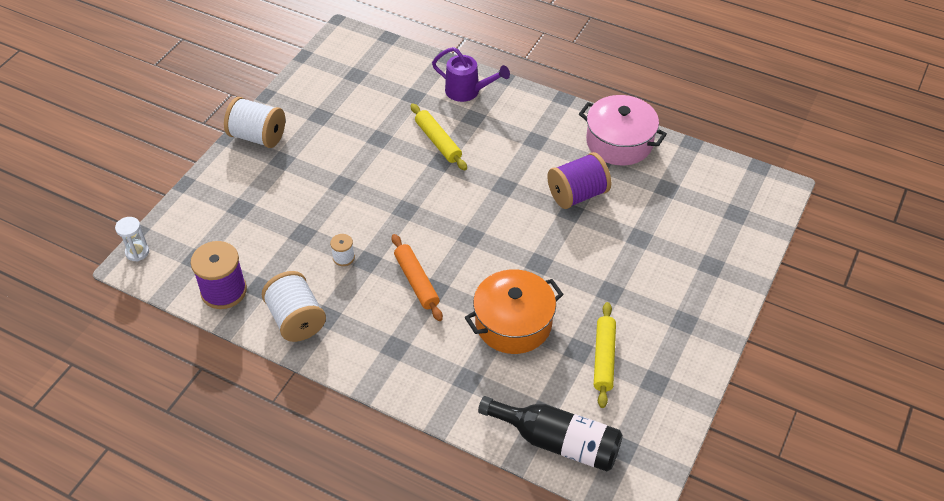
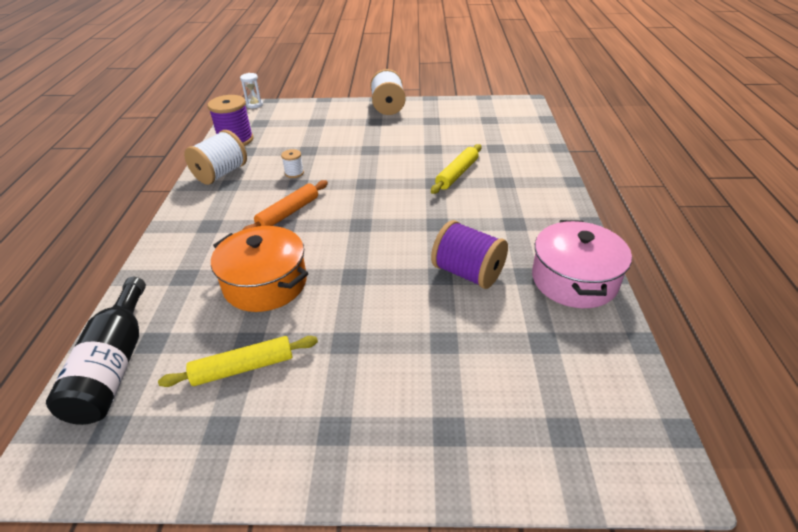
camera: 65 degrees right, 10 degrees down
purple watering can [432,47,510,102] -> none

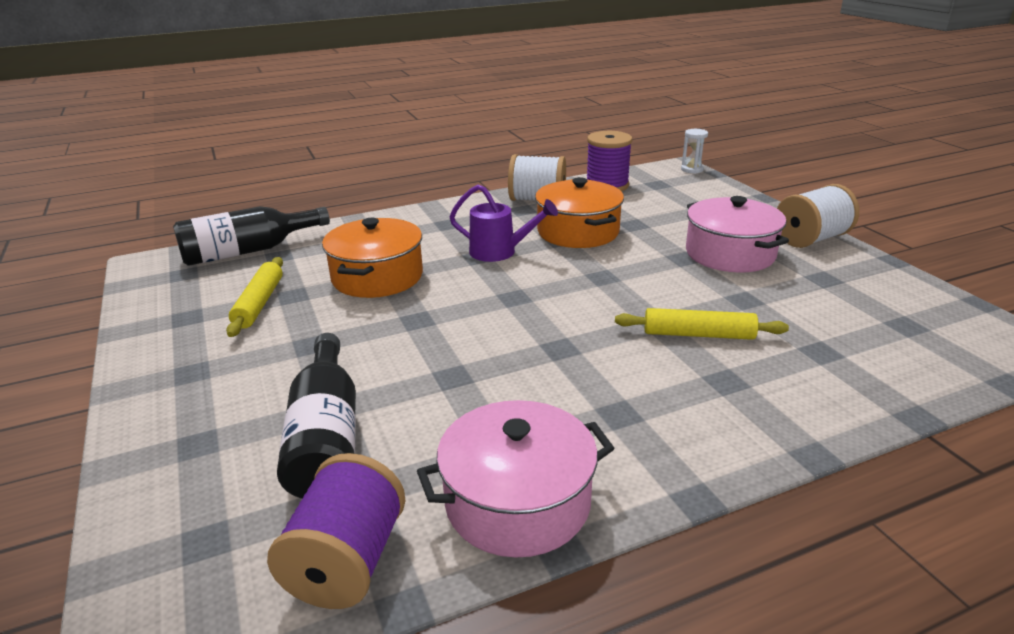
camera: 65 degrees right, 10 degrees down
yellow rolling pin [158,336,318,387] -> yellow rolling pin turned 45 degrees clockwise [226,257,283,337]
orange rolling pin [243,180,328,230] -> purple watering can [449,185,558,262]
white spool [281,149,304,178] -> orange pot [535,177,624,248]
purple spool [431,220,508,289] -> purple spool moved to [267,453,405,609]
none -> black bottle [277,333,356,499]
none -> pink pot [686,196,789,272]

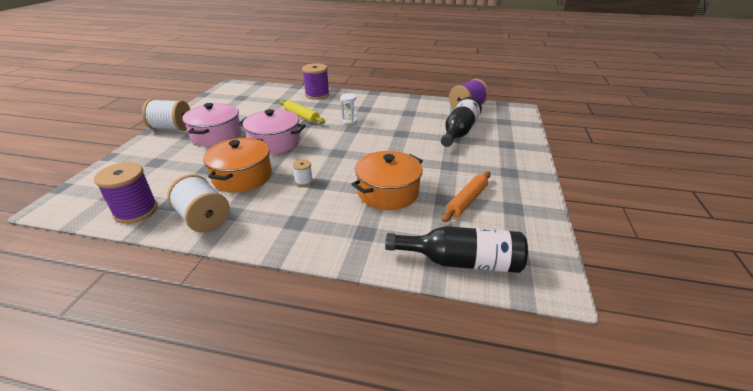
camera: 145 degrees left, 5 degrees up
yellow rolling pin [226,257,283,337] -> orange rolling pin [442,171,491,222]
pink pot [417,400,614,558] -> pink pot moved to [238,109,306,154]
purple watering can [449,185,558,262] -> white spool [293,159,313,186]
white hourglass [681,129,708,174] -> white hourglass moved to [341,94,357,124]
none -> purple spool [302,63,330,100]

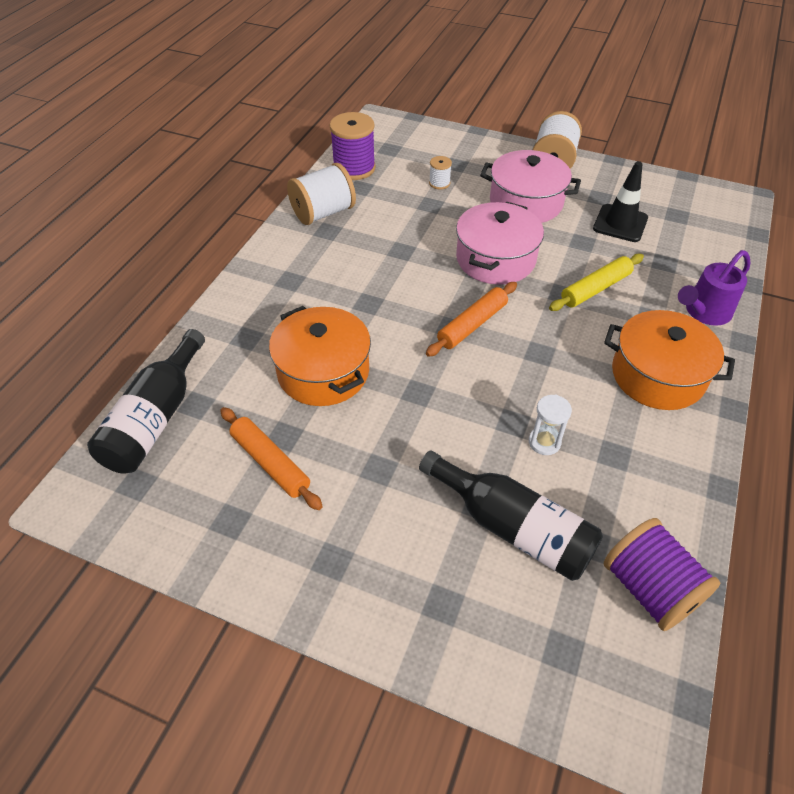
camera: 100 degrees right, 15 degrees up
orange pot [203,138,272,193] -> orange pot moved to [604,310,735,410]
white spool [293,159,313,186] -> white spool moved to [429,156,452,189]
purple spool [302,63,330,100] -> purple watering can [678,250,751,326]
white hourglass [341,94,357,124] -> white hourglass moved to [529,394,572,455]
none -> orange rolling pin [426,282,517,357]
none -> black traffic cone [593,161,648,242]

